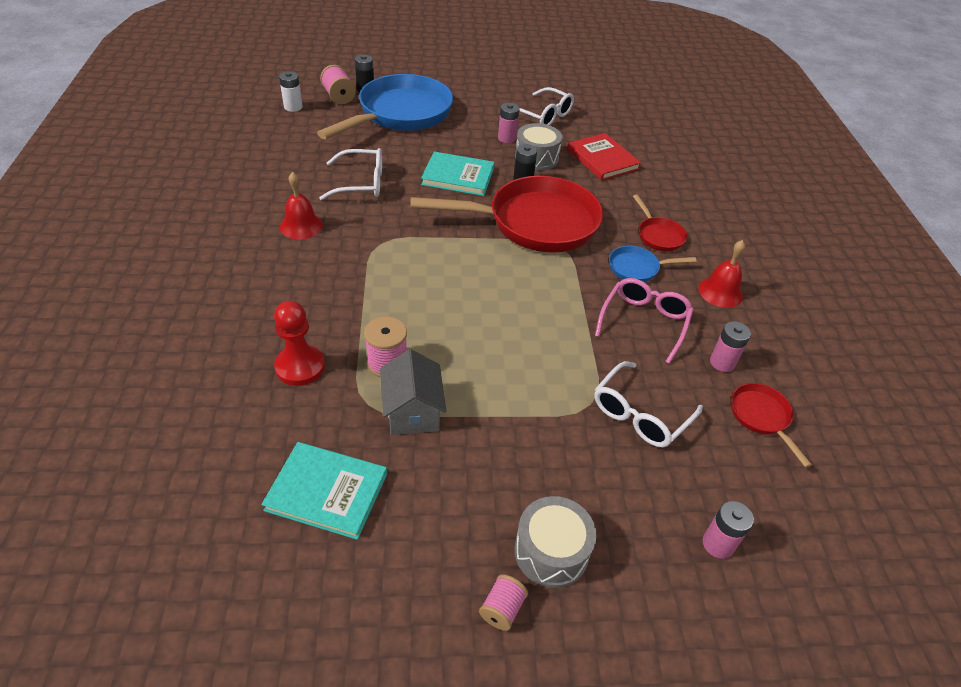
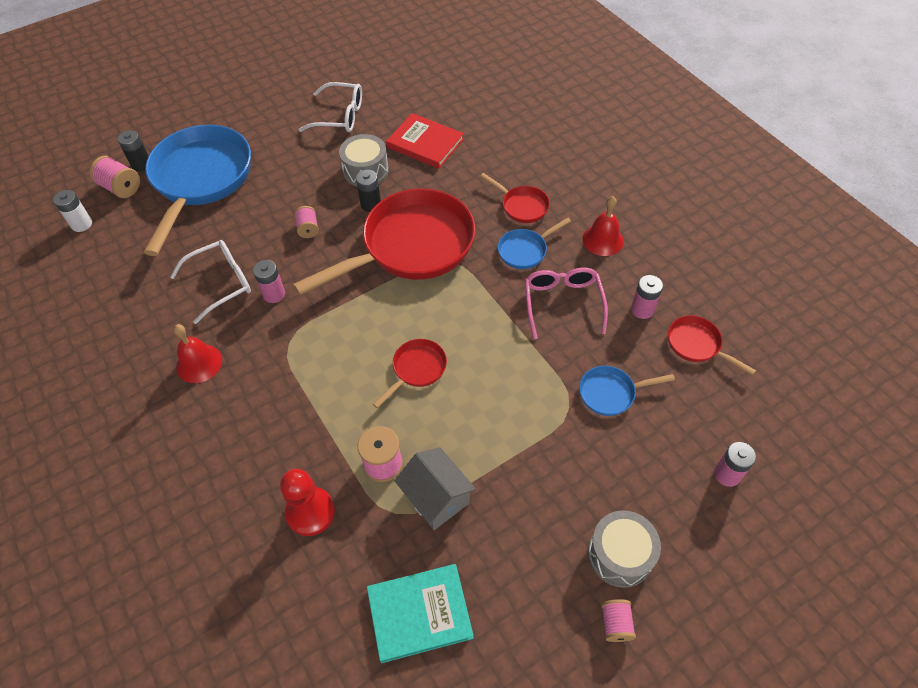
camera: 25 degrees left, 10 degrees up
turquoise book [421,152,495,196] -> pink spool [294,206,319,238]
pink battery [498,103,520,143] -> pink battery moved to [253,260,285,303]
white glasses [594,361,703,448] -> blue pan [579,366,675,416]
none -> red pan [373,339,447,408]

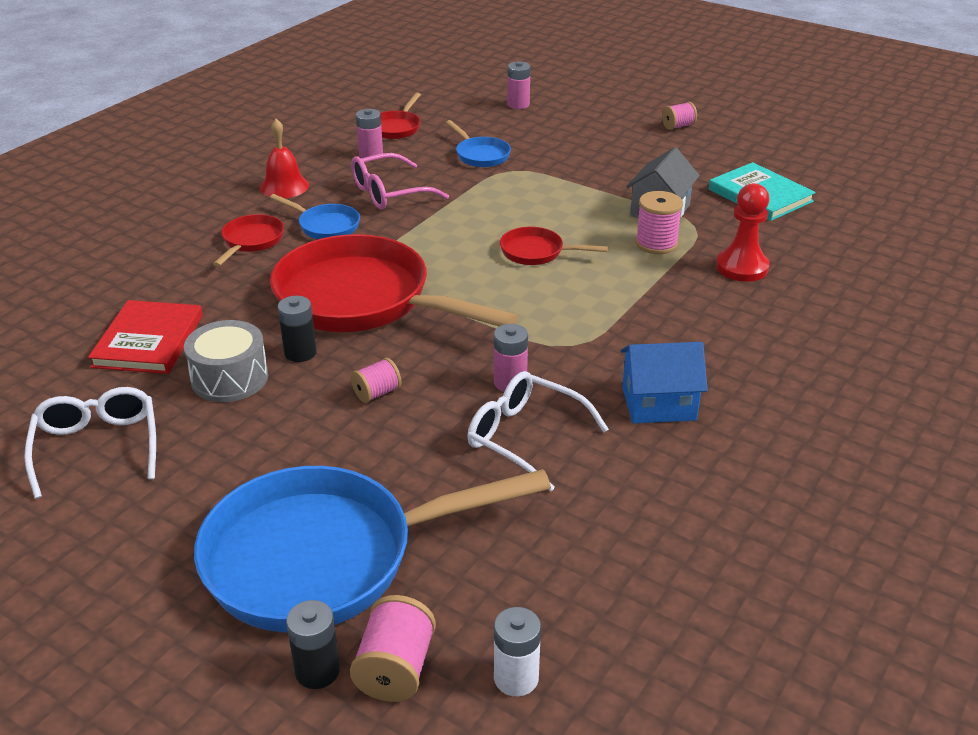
camera: 115 degrees left, 20 degrees down
red bell [173,324,222,383] -> blue house [620,342,708,423]
grey drum [588,510,661,588] -> none

